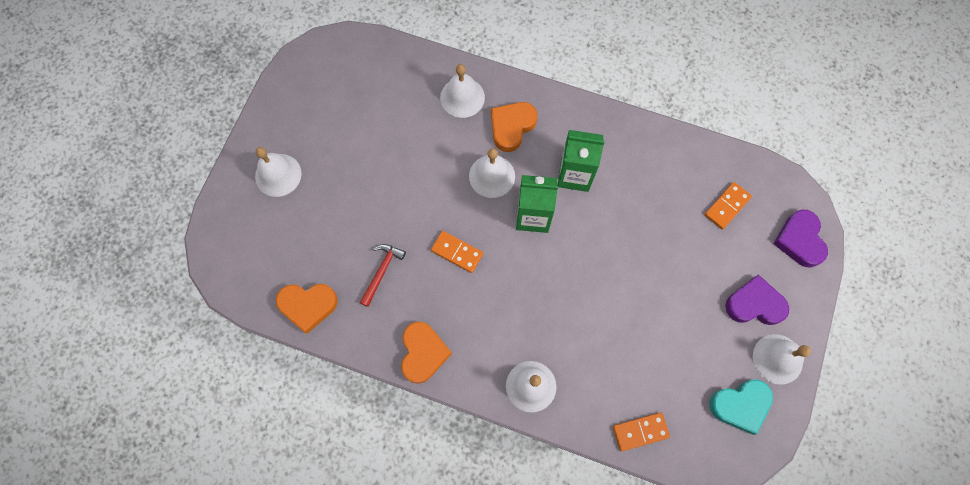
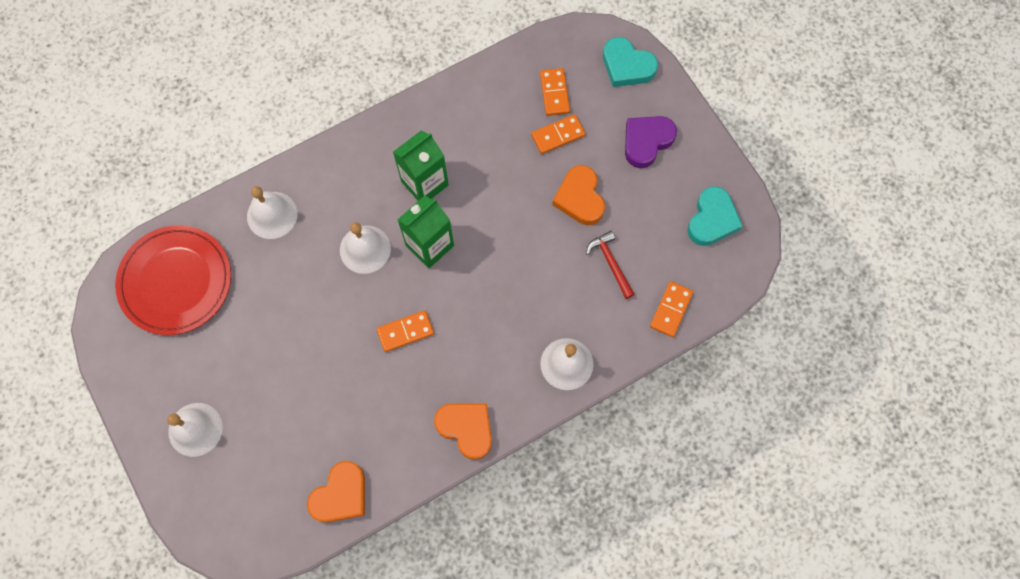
camera: 50 degrees left, 0 degrees up
red hammer [360,244,406,307] -> red hammer moved to [586,231,635,299]
orange heart [491,102,537,152] -> orange heart moved to [552,165,605,225]
white bell [753,334,811,385] -> none
purple heart [773,210,828,268] -> turquoise heart [603,37,658,87]
none -> red plate [115,225,231,335]
none -> orange domino [531,114,586,154]

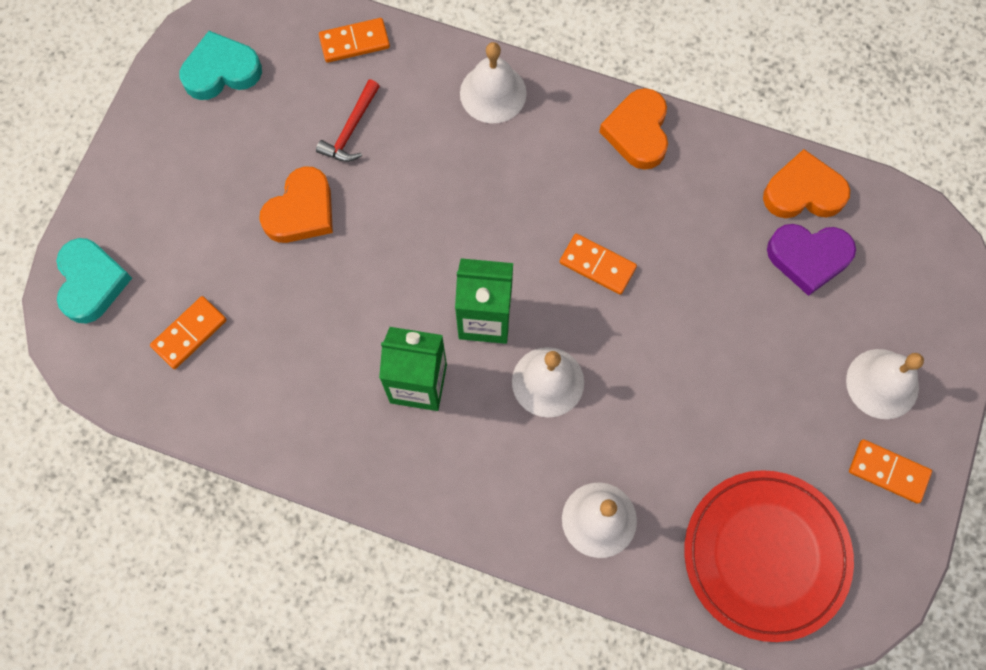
camera: 130 degrees left, 0 degrees up
orange domino [531,114,586,154] -> orange domino moved to [849,439,932,504]
purple heart [625,116,677,168] -> purple heart moved to [767,224,856,296]

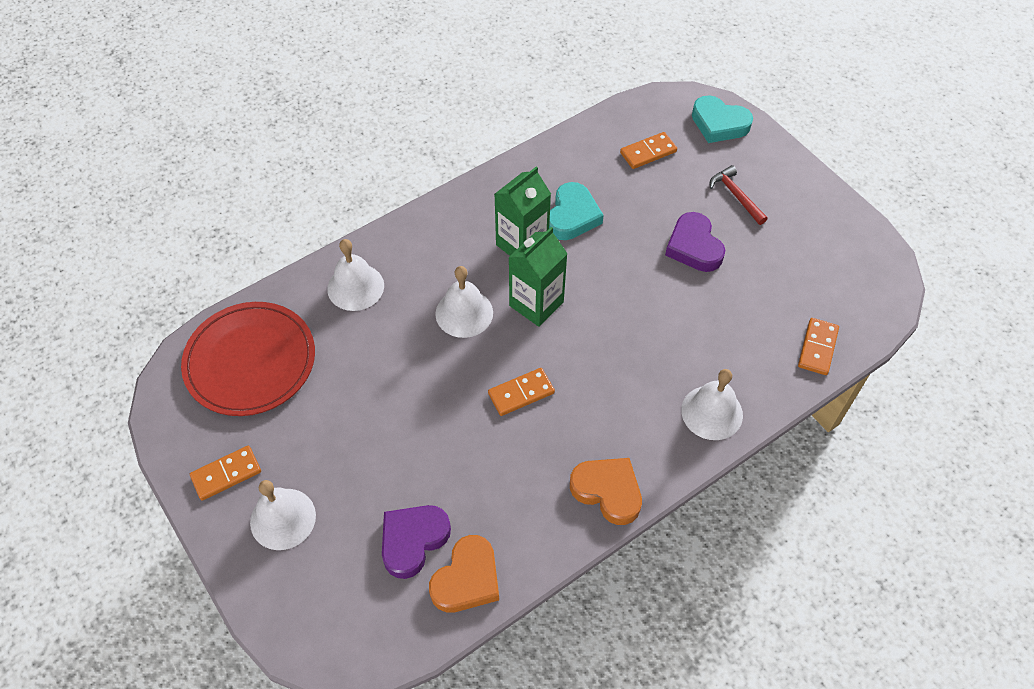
camera: 125 degrees right, 15 degrees down
orange domino [150,296,227,369] -> orange domino turned 75 degrees clockwise [620,132,677,169]
turquoise heart [179,31,262,100] -> turquoise heart moved to [549,182,604,240]
orange heart [259,166,333,243] -> purple heart [665,212,725,272]
red hammer [316,80,380,162] -> red hammer moved to [710,165,768,225]

